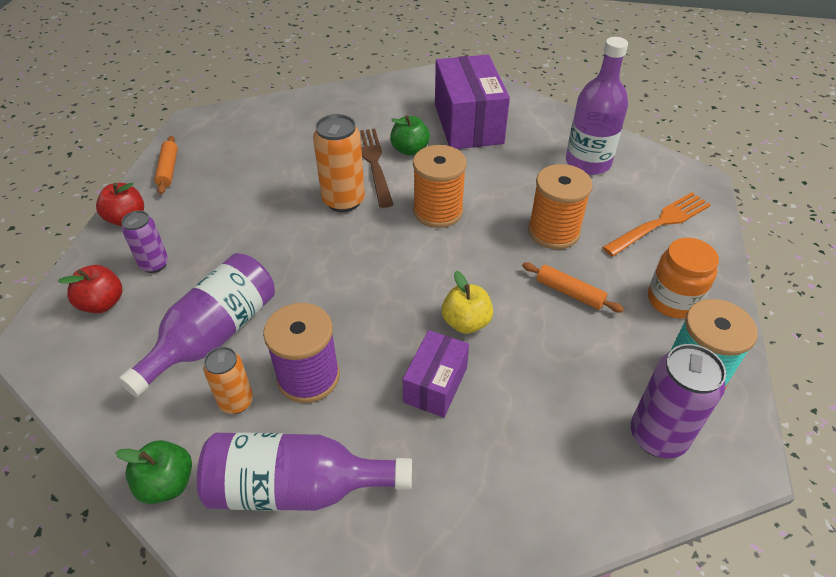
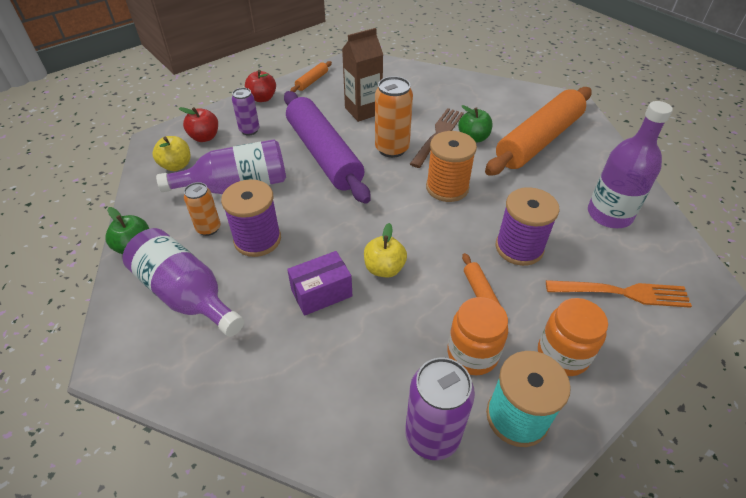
camera: 40 degrees right, 0 degrees up
purple box [435,55,510,149] -> orange rolling pin [485,87,592,176]
orange spool [528,164,593,249] -> purple spool [495,187,559,266]
none -> yellow apple [152,136,190,171]
none -> purple rolling pin [284,91,371,204]
none -> brown carton [342,28,383,122]
none -> orange jar [447,297,508,375]

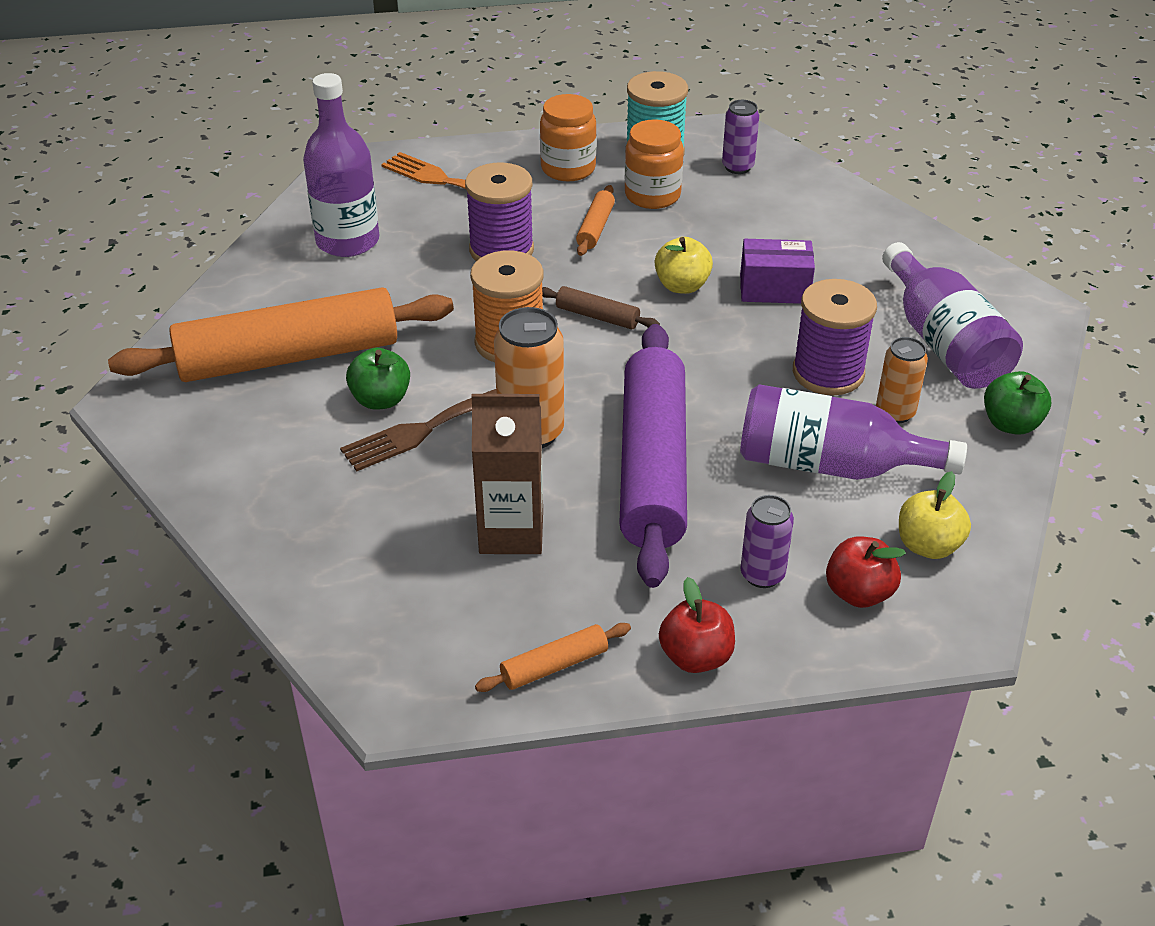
camera: 150 degrees left, 5 degrees down
purple can [405,357,475,460] -> purple can [722,100,759,174], size x0.62
none -> brown rolling pin [542,286,660,329]

